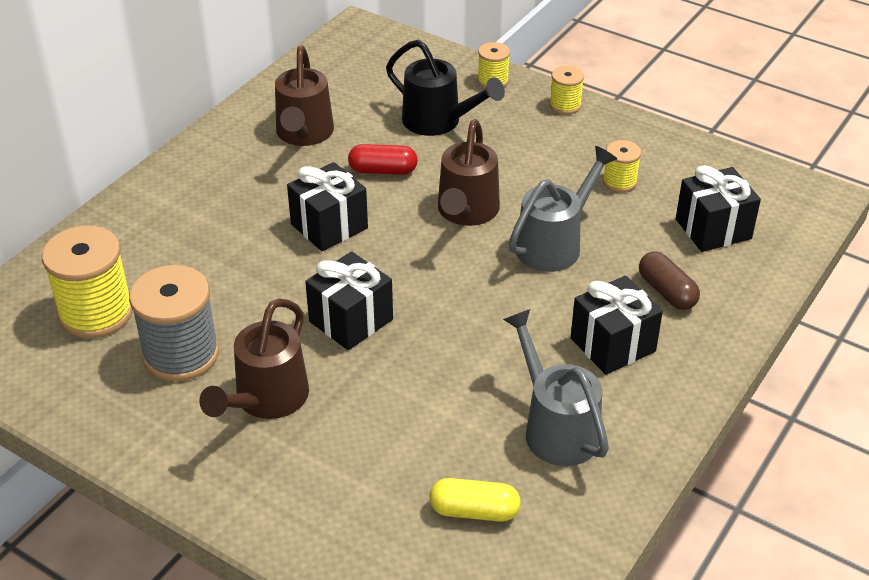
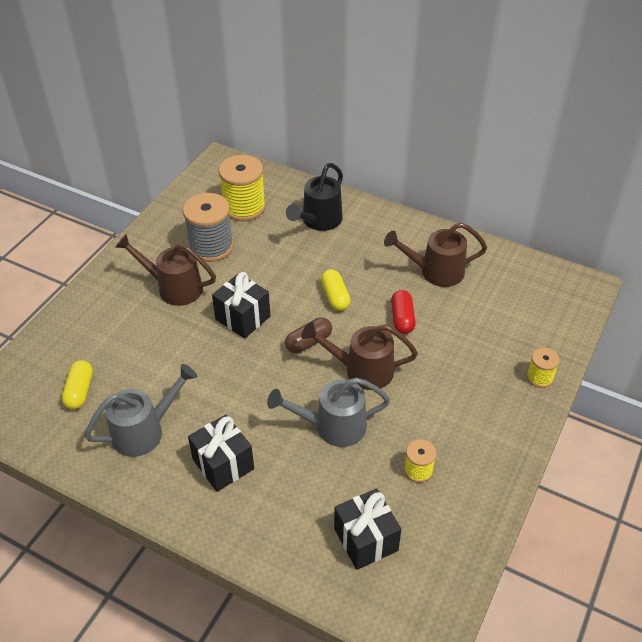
camera: 85 degrees right, 5 degrees up
black gift [287,162,368,251] -> yellow capsule [321,269,351,311]
black watering can [386,40,505,136] -> black watering can moved to [286,163,343,231]
grey watering can [509,146,617,272] -> grey watering can turned 135 degrees clockwise [267,378,390,447]
yellow spool [550,66,584,115] -> none
brown capsule [639,251,700,310] -> brown capsule moved to [285,317,332,353]

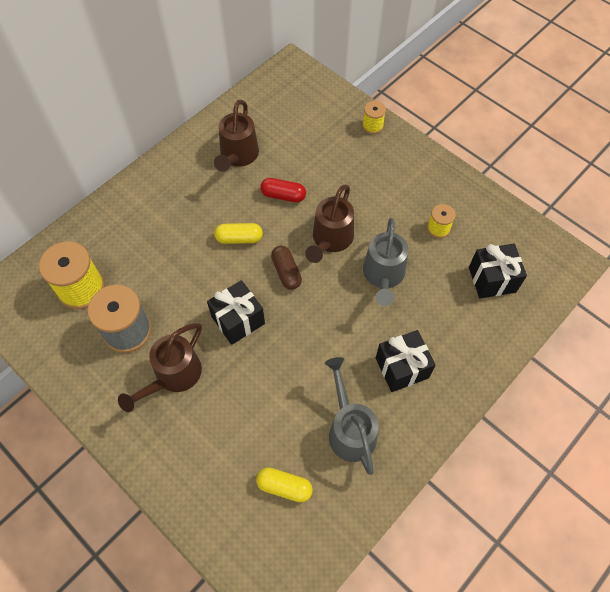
camera: 75 degrees left, 15 degrees up
black watering can [286,163,343,231] -> none

